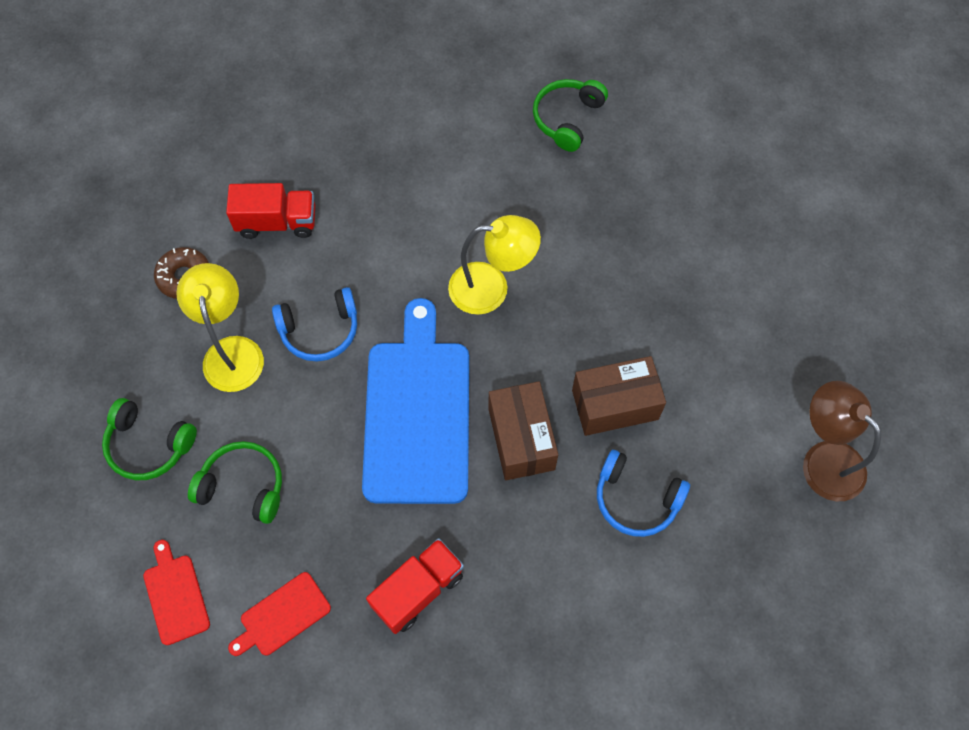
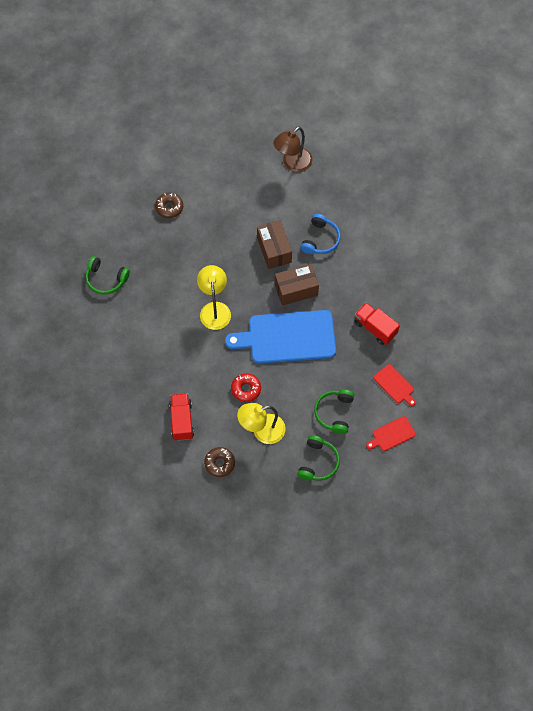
camera: 95 degrees left, 0 degrees up
blue headphones [272,287,357,362] -> red donut [231,373,261,402]
none -> brown donut [155,193,183,218]

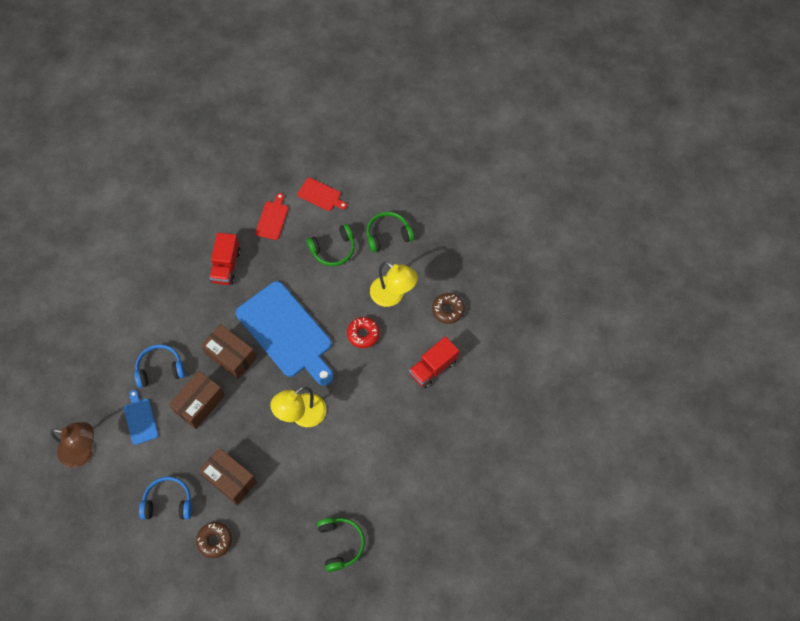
camera: 125 degrees left, 0 degrees up
none -> blue cutting board [124,390,158,445]
none -> blue headphones [139,476,192,520]
none -> brown box [199,448,257,505]

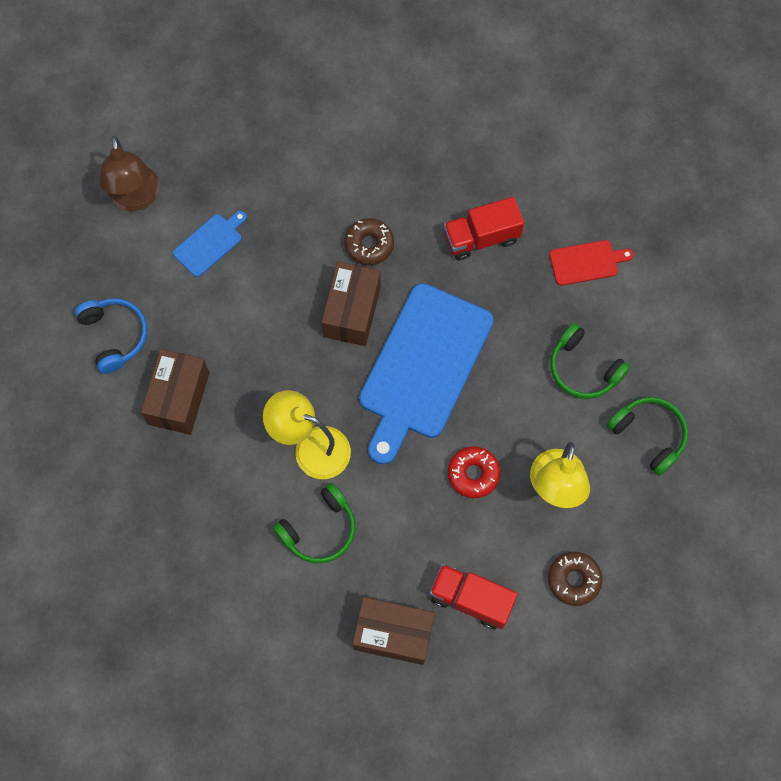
camera: 65 degrees right, 5 degrees up
blue headphones [134,344,185,388] -> none
brown box [169,371,225,429] -> brown box moved to [352,597,434,665]
brown donut [196,522,232,558] -> brown donut moved to [344,218,394,265]
red cutting board [297,178,347,211] -> none
green headphones [317,518,365,572] -> green headphones moved to [273,483,355,563]

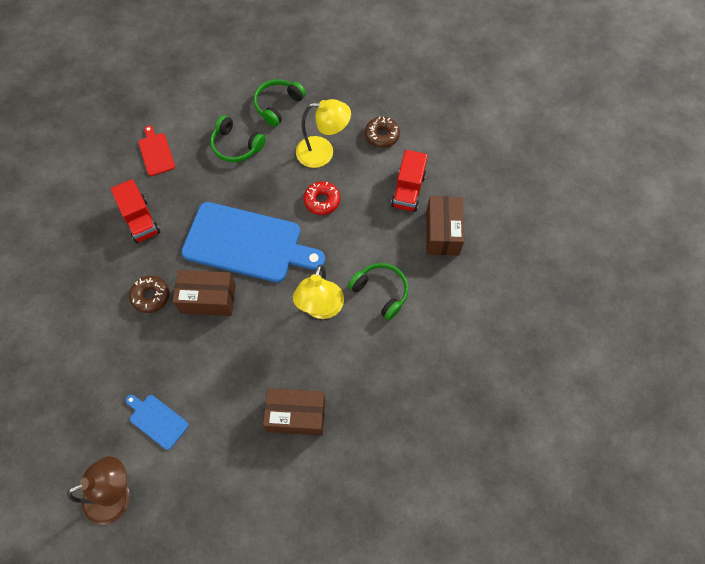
camera: 100 degrees left, 5 degrees down
blue headphones [75,298,147,374] -> none
green headphones [550,323,630,399] -> green headphones turned 90 degrees clockwise [210,115,266,162]

